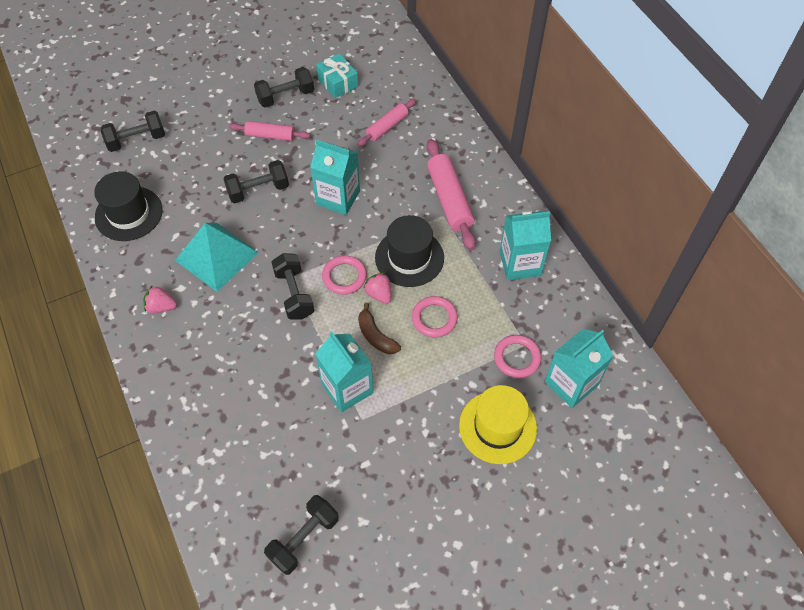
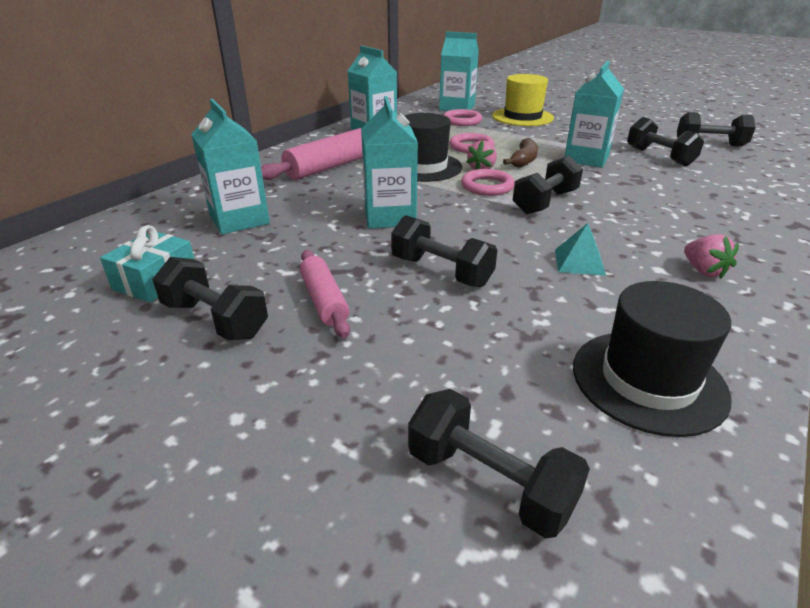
camera: 120 degrees left, 25 degrees down
turquoise pyramid [175,223,259,292] -> turquoise pyramid [555,223,606,276], size x0.49
pink rolling pin [357,99,416,146] -> turquoise carton [191,99,270,234]
none -> black dumbbell [627,117,704,166]

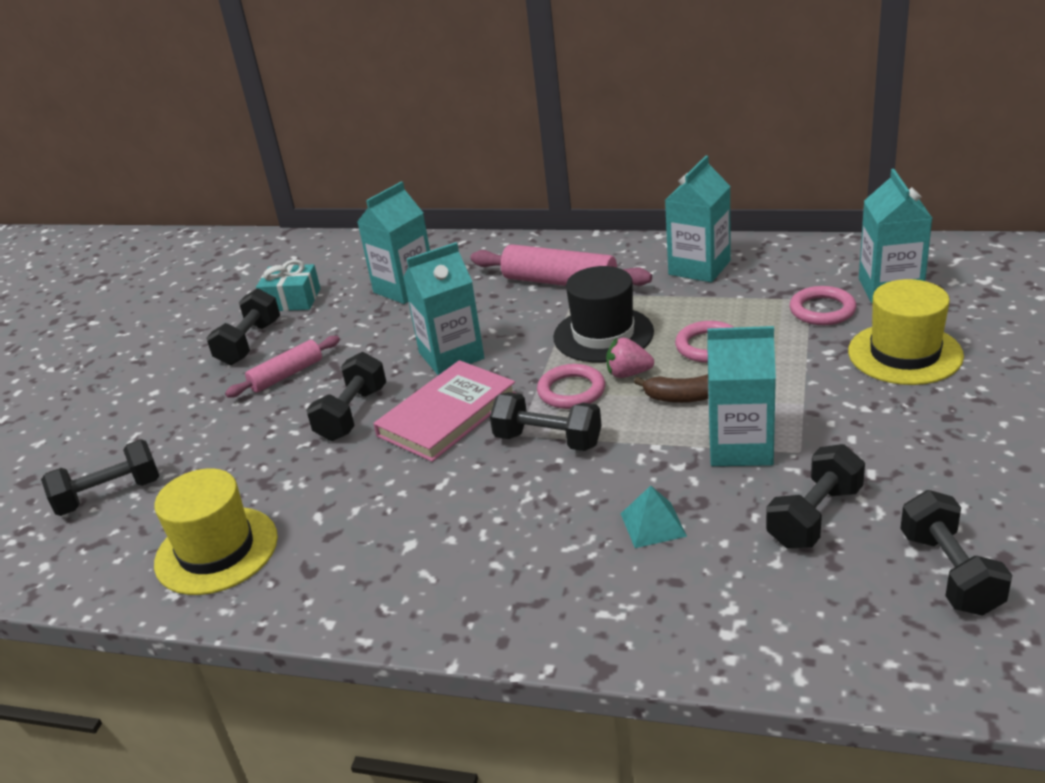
camera: 75 degrees right, 0 degrees up
black dumbbell [408,389,590,539] -> black dumbbell turned 45 degrees clockwise [41,439,159,516]
turquoise pyramid [555,223,606,276] -> turquoise pyramid moved to [621,486,687,548]
black hat [573,281,731,437] -> yellow hat [154,468,278,595]
pink strawberry [684,234,739,279] -> none
none -> pink book [373,360,516,462]

